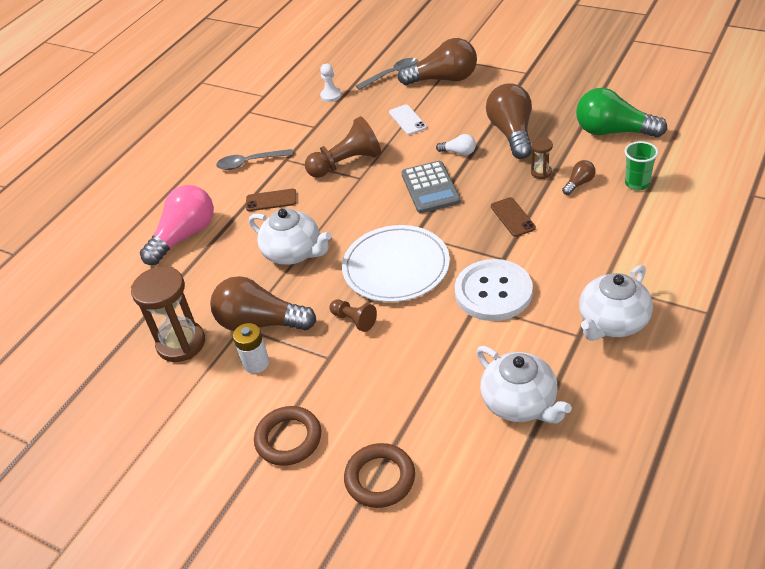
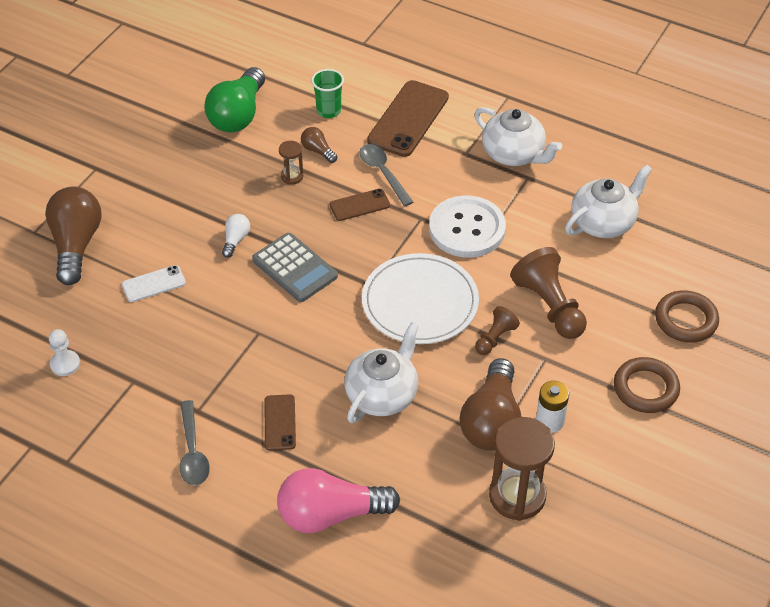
camera: 95 degrees left, 5 degrees up
pink light bulb [140,185,214,265] -> pink light bulb turned 45 degrees counterclockwise [277,468,400,533]
brown pawn [305,116,381,178] -> brown pawn moved to [510,247,587,339]
grey spoon [356,58,418,90] -> grey spoon moved to [360,144,413,207]
grey calculator [401,161,461,213] -> grey calculator turned 60 degrees clockwise [252,233,338,302]
brown light bulb [486,83,532,159] -> none
none -> brown phone [367,80,449,157]

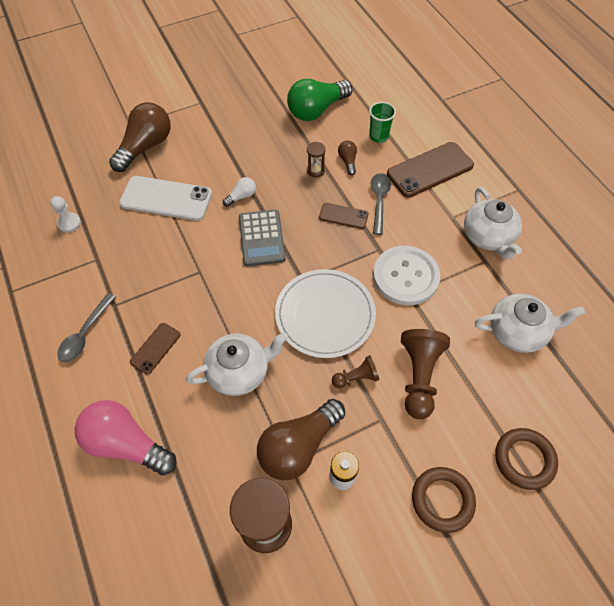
camera: 35 degrees right, 10 degrees up
white phone [122,265,186,302] -> white phone [119,176,212,221], size x1.87

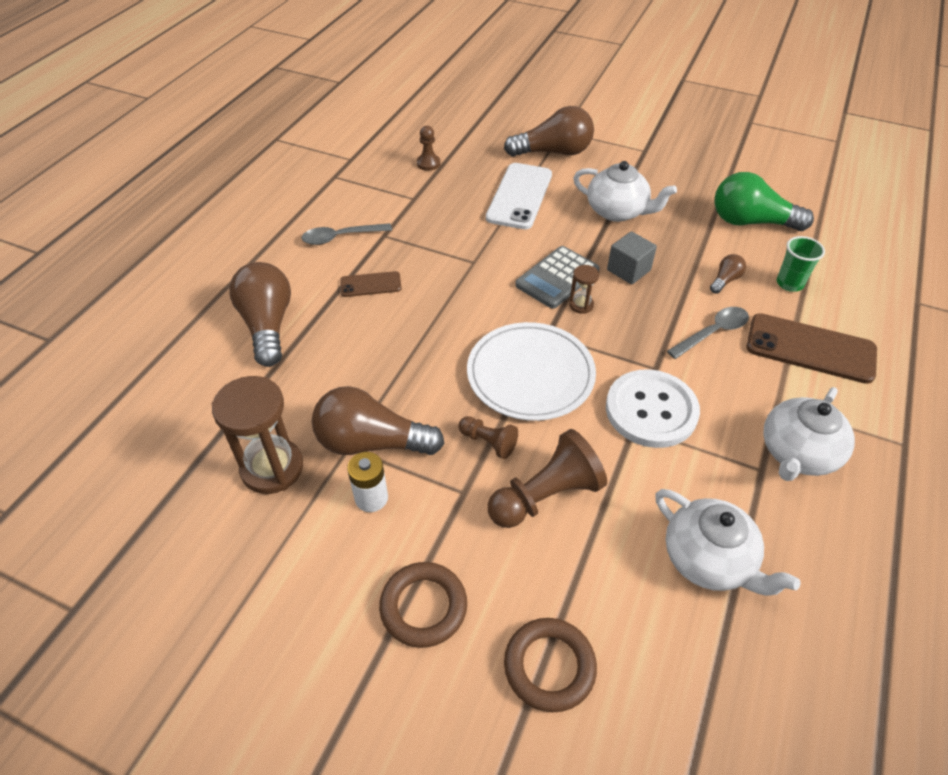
camera: 50 degrees right, 10 degrees down
white pawn [50,196,81,232] -> brown pawn [417,126,440,171]
pink light bulb [75,400,177,476] -> brown light bulb [229,262,291,367]
white phone [119,176,212,221] -> white phone turned 45 degrees clockwise [486,163,552,229]
white teapot [186,332,288,396] -> white teapot moved to [573,161,677,222]
white light bulb [223,177,256,207] -> none
brown hourglass [307,142,325,178] -> brown hourglass moved to [569,265,599,314]
brown phone [319,203,369,229] -> none
none -> grey cube [607,231,657,284]

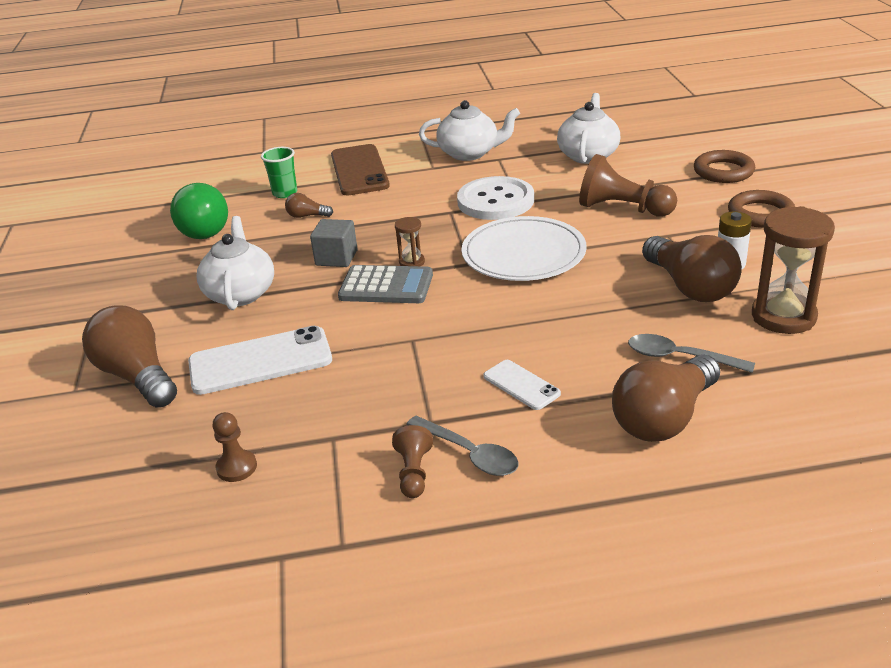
camera: 120 degrees left, 15 degrees down
brown phone [340,271,402,297] -> white phone [483,360,561,410]
brown pawn [459,416,518,459] -> brown pawn moved to [392,425,433,498]
grey spoon [667,307,749,359] -> grey spoon moved to [628,334,755,373]

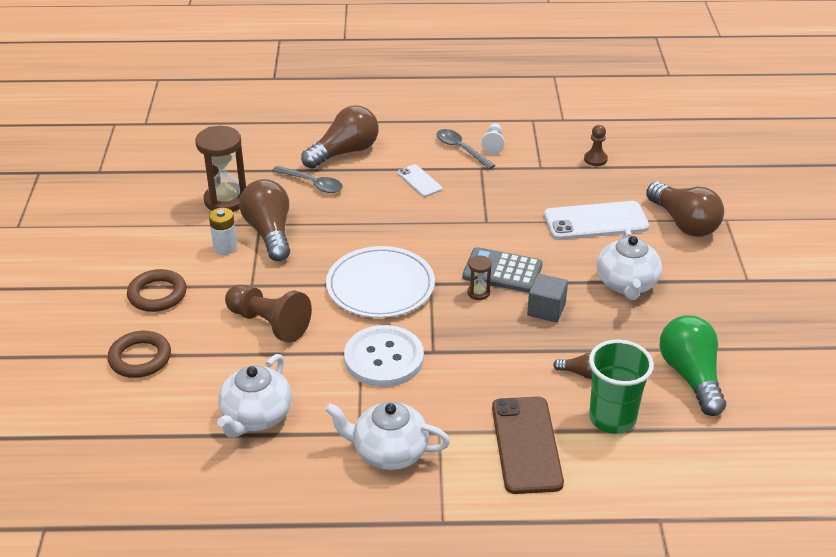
camera: 175 degrees left, 5 degrees up
green cup [261,147,297,198] -> green cup [589,340,654,434], size x1.62
brown pawn [392,425,433,498] -> white pawn [481,123,505,154]

